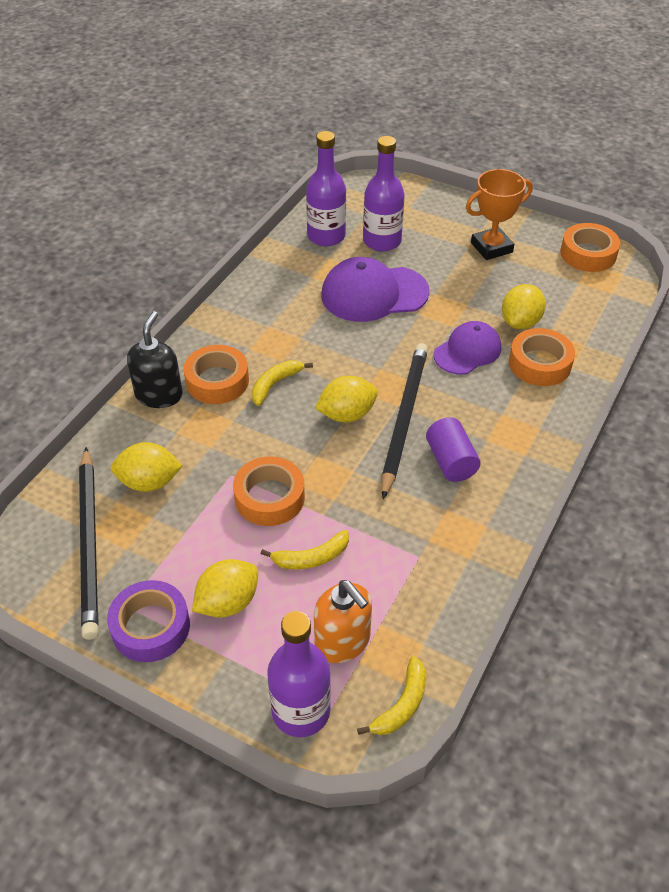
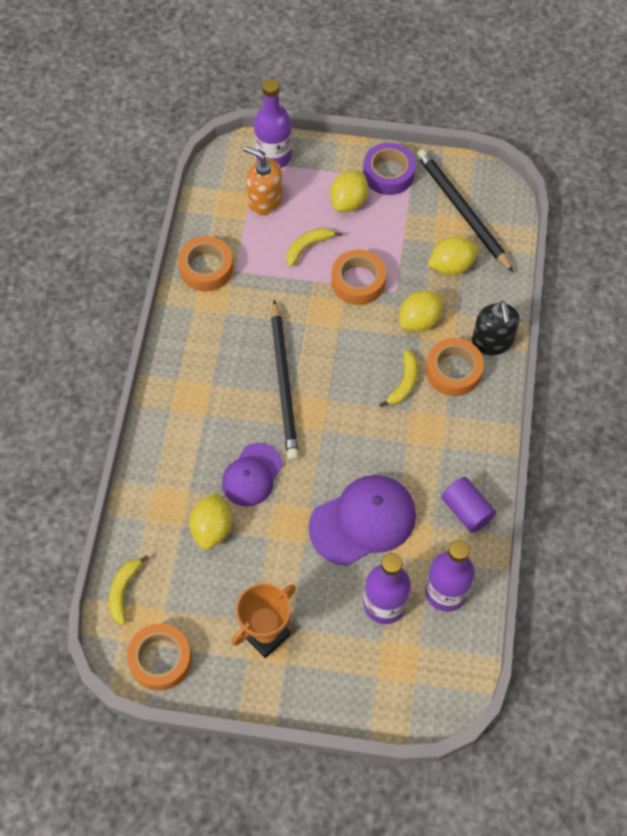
camera: 160 degrees right, 15 degrees up
yellow lemon [315,376,378,422] -> yellow lemon moved to [399,290,443,332]
yellow banana [357,656,426,735] -> yellow banana moved to [109,555,149,625]
purple cylinder [426,417,481,482] -> purple cylinder moved to [441,477,496,533]
orange tape [509,328,575,386] -> orange tape moved to [178,236,233,292]

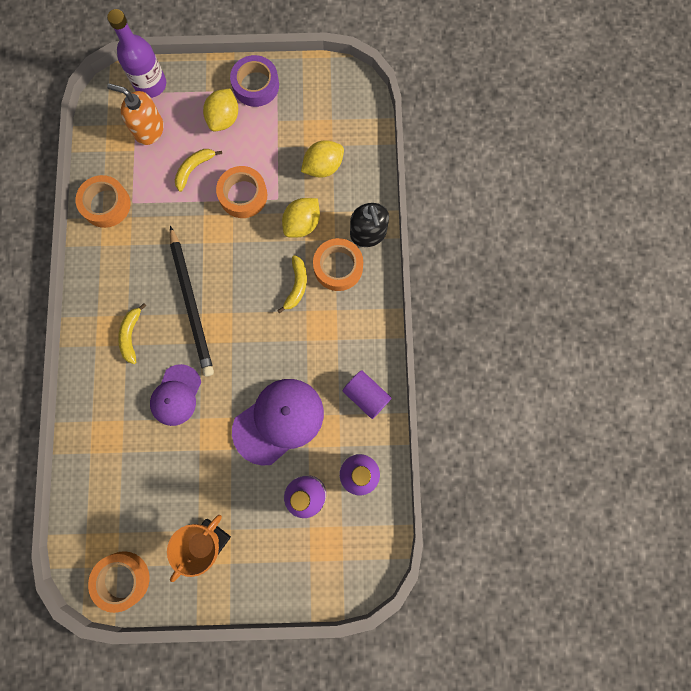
camera: 10 degrees left, 15 degrees up
yellow banana [109,555,149,625] -> yellow banana moved to [118,303,146,364]
yellow lemon [189,493,232,550] -> none
black pencil [416,149,514,273] -> none

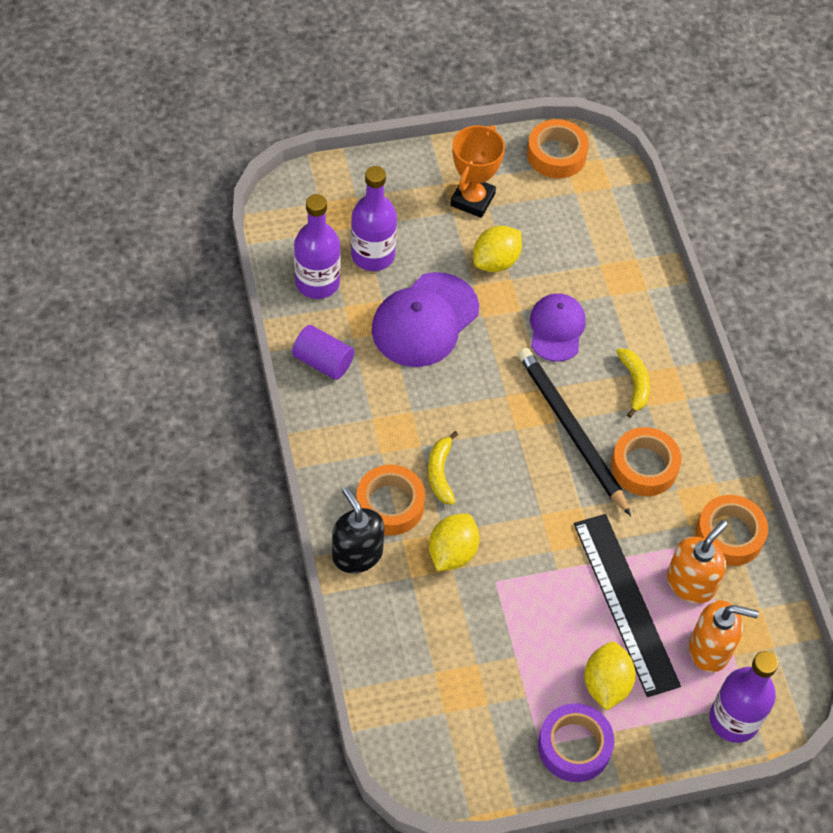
camera: 165 degrees right, 20 degrees down
yellow banana [175,149,222,192] -> black ruler [574,514,681,697]
orange tape [216,166,267,218] -> orange tape moved to [611,427,681,496]
yellow lemon [301,140,344,178] -> yellow lemon moved to [473,225,522,272]
none -> orange soap dispenser [667,520,728,604]

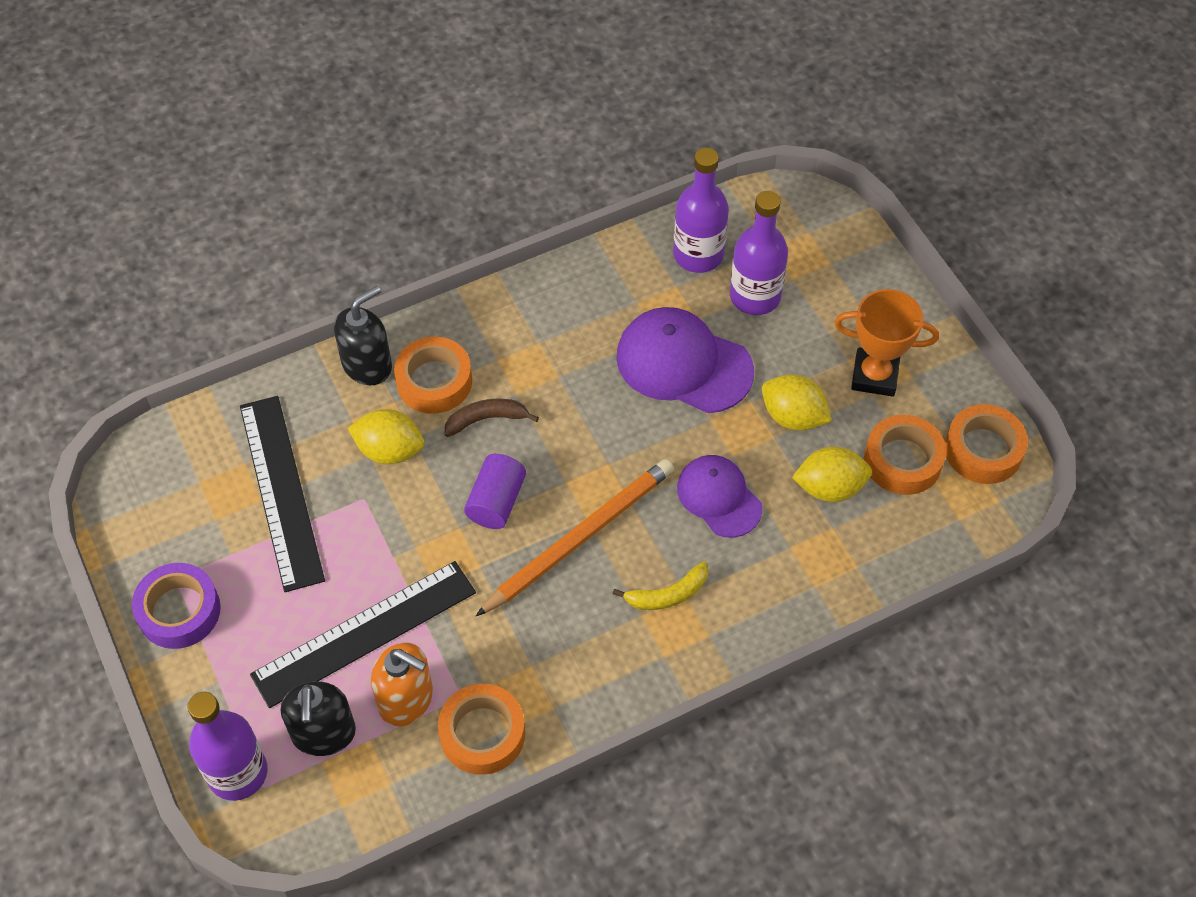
camera: 80 degrees right, 0 degrees up
purple cylinder [292,325,354,380] -> purple cylinder moved to [464,454,526,529]
yellow banana [428,431,458,505] -> brown banana [445,398,539,437]
black pencil [518,348,631,516] -> orange pencil [476,459,674,616]
purple cap [530,293,586,362] -> purple cap turned 120 degrees counterclockwise [677,455,762,538]
yellow lemon [584,642,636,711] -> yellow lemon moved to [792,446,872,502]
orange tape [611,427,681,496] -> orange tape moved to [864,415,946,495]
orange soap dispenser [689,600,759,672] -> black soap dispenser [281,681,356,756]
none -> black ruler [240,396,325,592]

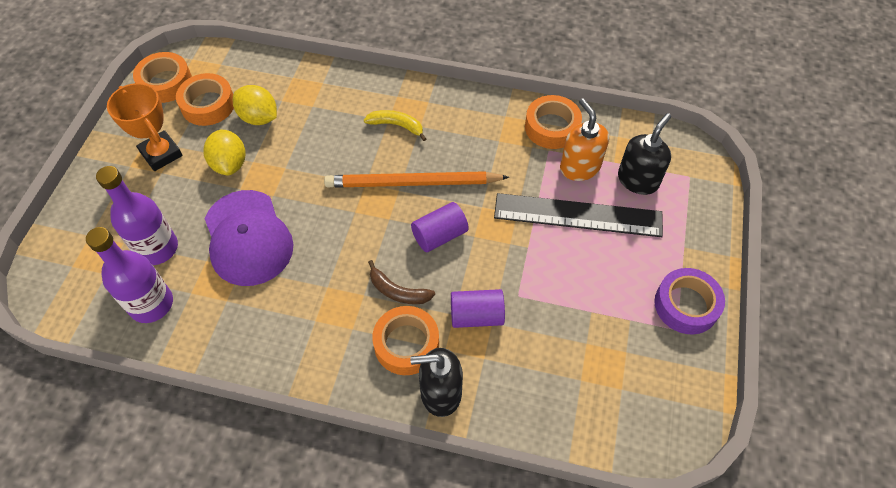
camera: 140 degrees left, 0 degrees up
purple bottle [188,692,268,801] -> none
black ruler [240,396,325,592] -> none
yellow lemon [348,409,424,464] -> purple cylinder [451,289,505,328]
purple cap [677,455,762,538] -> none

